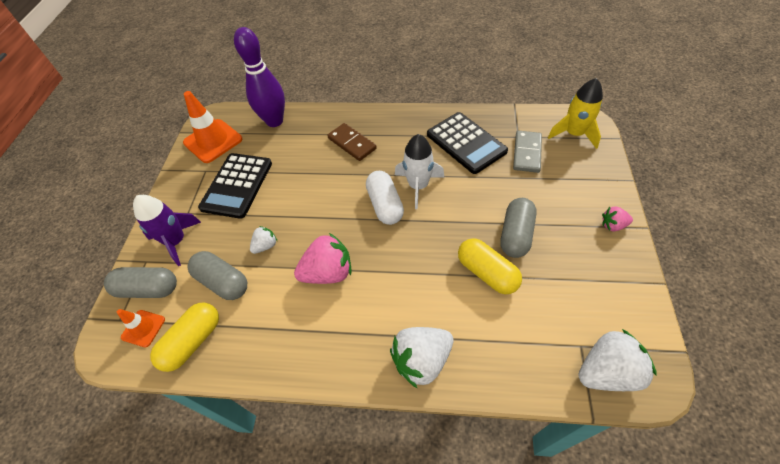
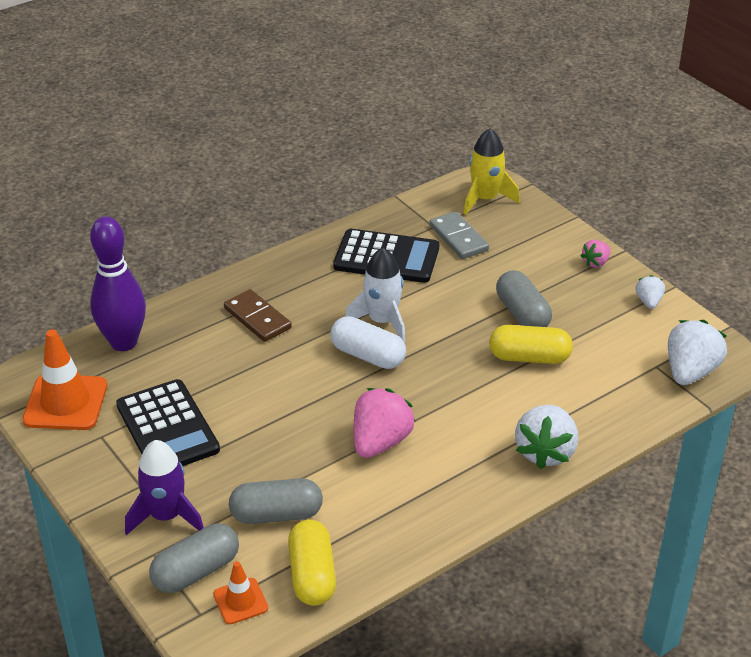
camera: 45 degrees left, 15 degrees down
white strawberry [250,226,277,254] -> white strawberry moved to [636,275,665,309]
brown domino [327,123,377,161] -> brown domino turned 45 degrees clockwise [224,289,292,342]

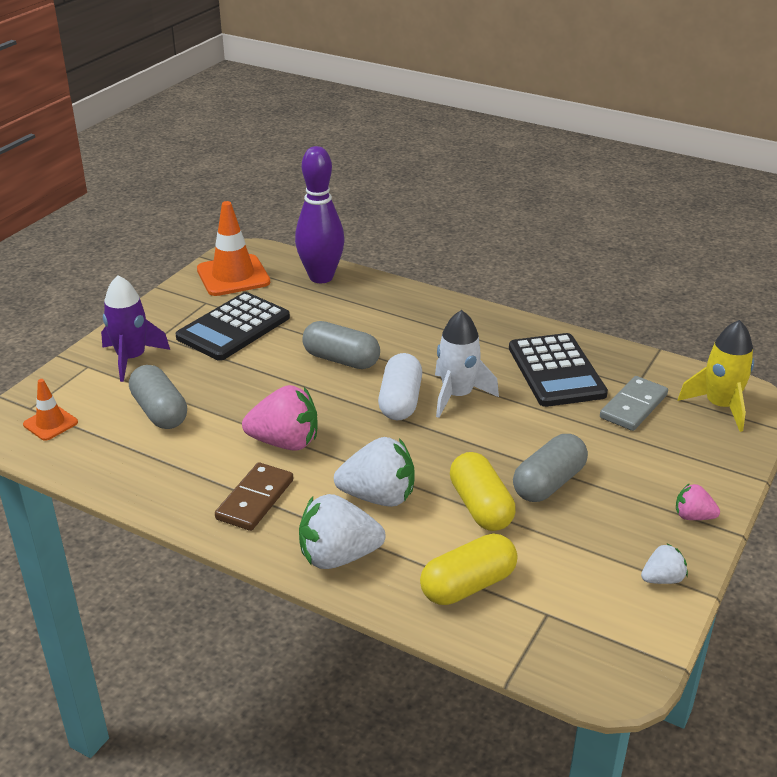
camera: 65 degrees right, 5 degrees down
grey capsule [149,524,239,593] -> grey capsule moved to [302,321,380,369]
brown domino [224,289,292,342] -> brown domino moved to [215,462,293,531]
yellow capsule [288,519,336,606] -> yellow capsule moved to [420,534,517,605]
white strawberry [668,320,727,385] -> white strawberry moved to [334,437,414,507]

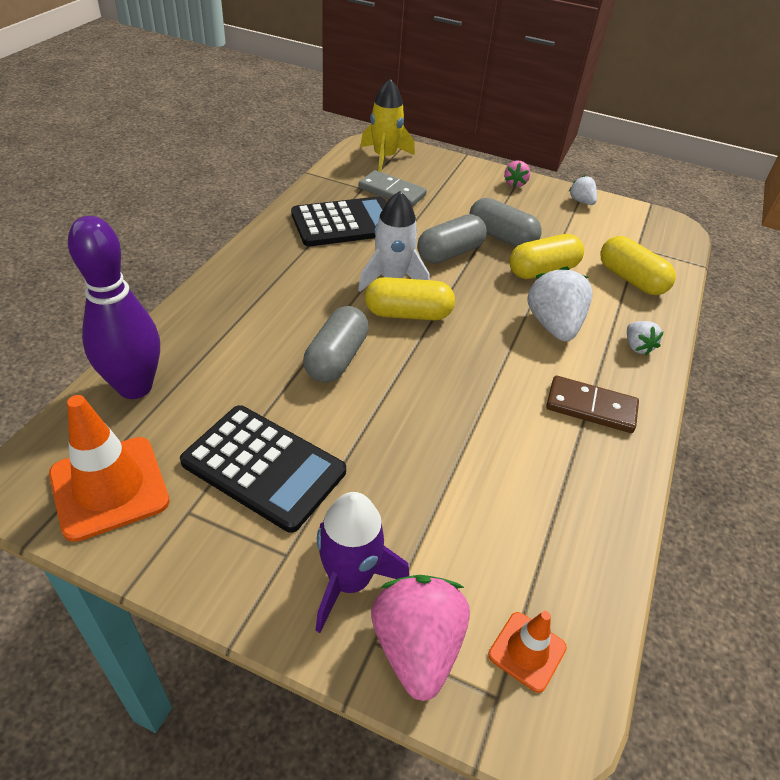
camera: 100 degrees left, 10 degrees up
grey capsule [129,365,187,429] -> grey capsule moved to [417,214,487,264]
pink strawberry [242,385,318,451] -> pink strawberry moved to [371,575,470,701]
white strawberry [299,494,385,569] -> white strawberry [627,321,664,355], size x0.53
white capsule [378,353,422,420] -> yellow capsule [365,277,455,320]

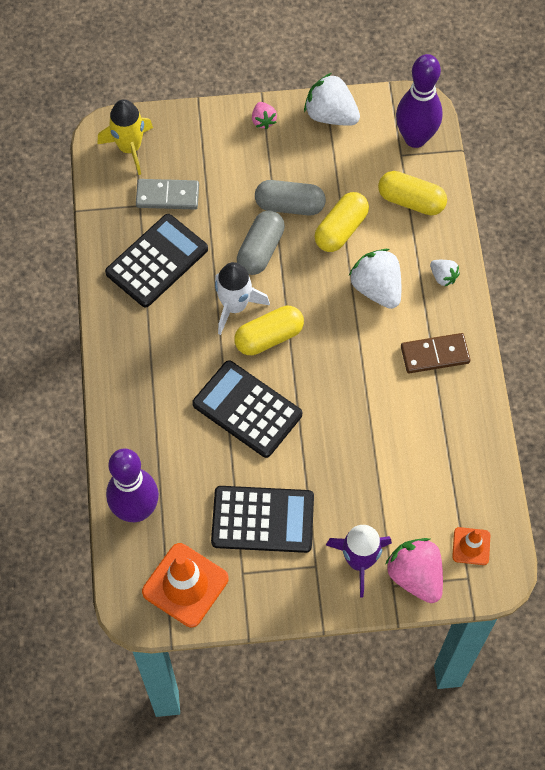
camera: 25 degrees left, 20 degrees up
grey capsule [303,306,369,383] -> black calculator [192,360,302,458]
white strawberry [569,175,597,205] -> white strawberry [304,73,360,126], size x1.90
none -> purple bowling pin [396,54,443,148]

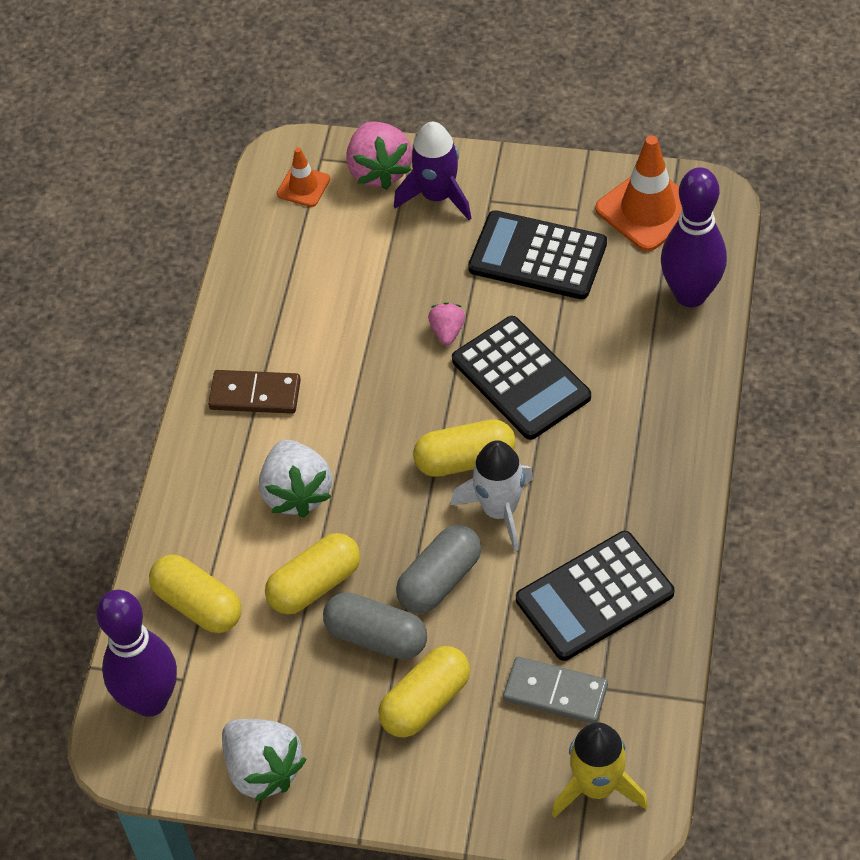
camera: 160 degrees left, 10 degrees down
pink strawberry [252,102,277,130] -> pink strawberry moved to [428,302,465,345]
white strawberry [430,260,460,287] -> none
none -> yellow capsule [379,646,470,737]

